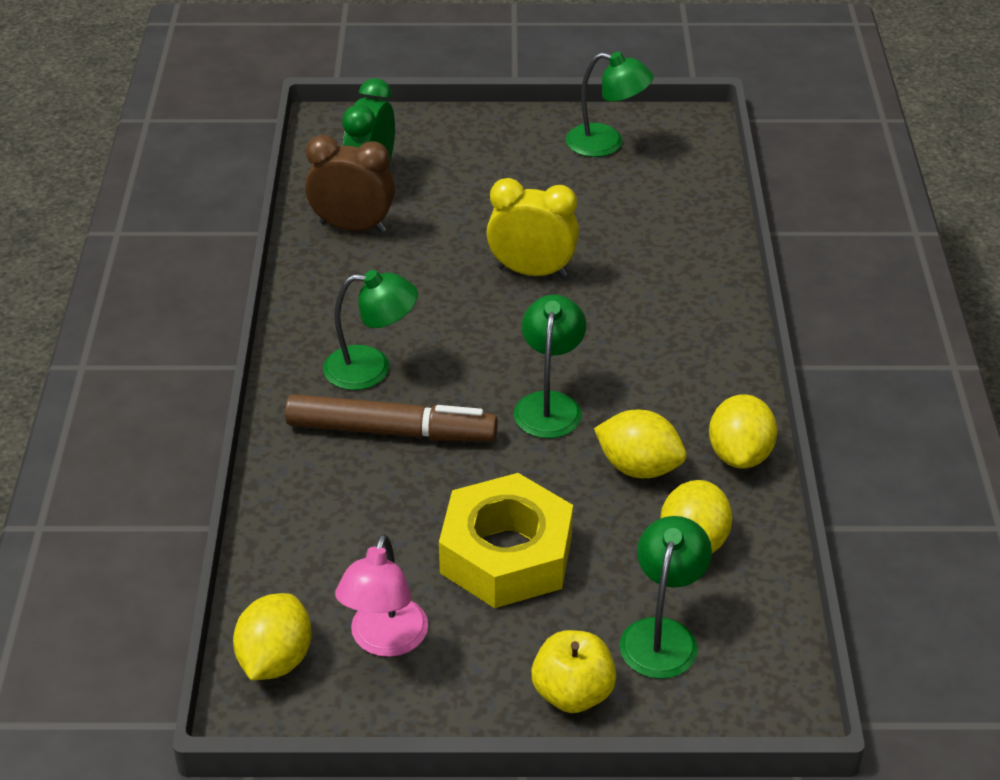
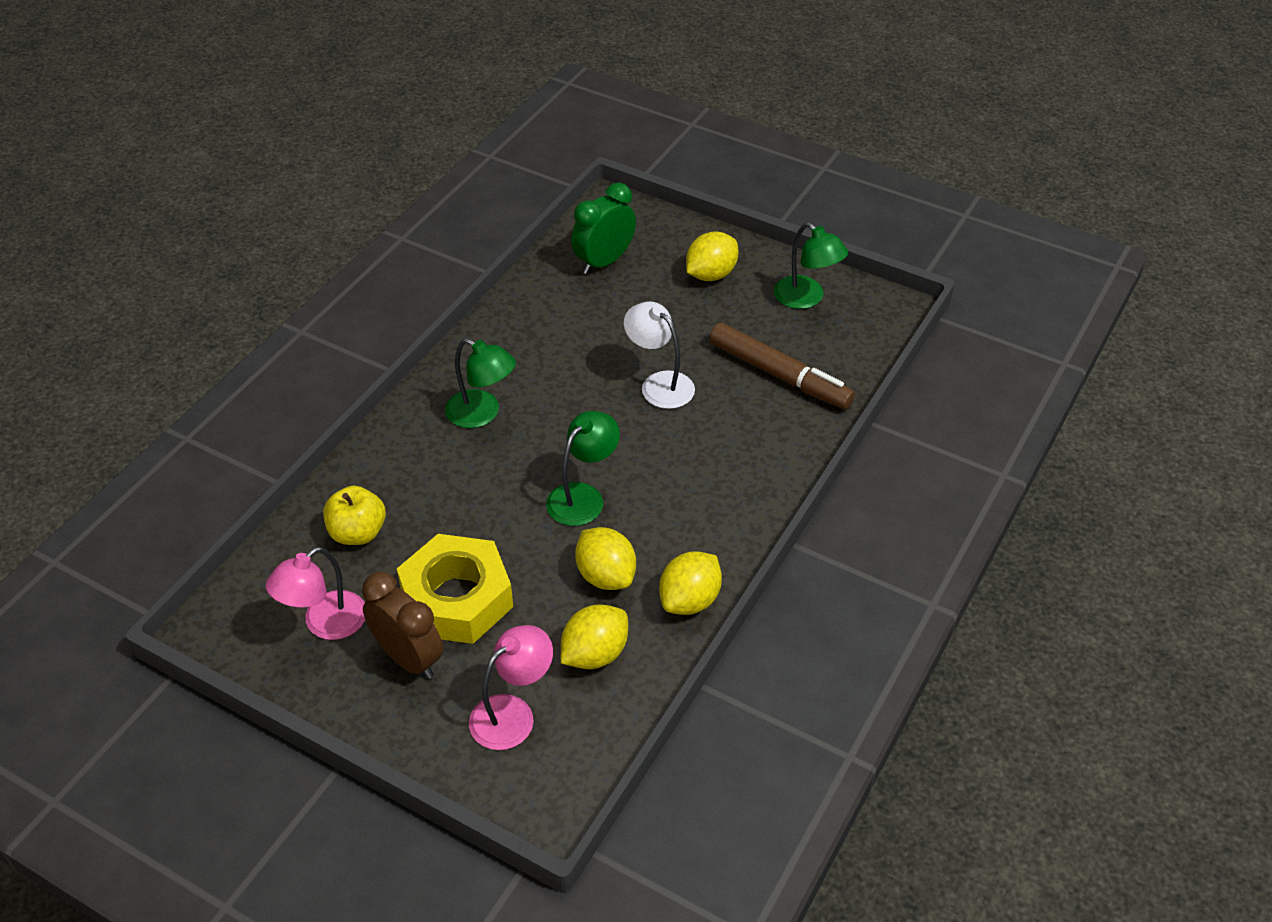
camera: 30 degrees right, 5 degrees up
yellow lemon [233,593,312,680] -> yellow lemon moved to [686,232,738,281]
brown marker [285,394,498,441] -> brown marker moved to [709,323,855,409]
brown clock [305,135,395,233] -> brown clock moved to [362,572,443,679]
yellow clock [486,178,579,277] -> white lamp [624,302,695,409]
yellow apple [531,630,616,713] -> yellow apple moved to [323,486,386,545]
green lamp [620,516,712,679] -> pink lamp [469,625,553,750]

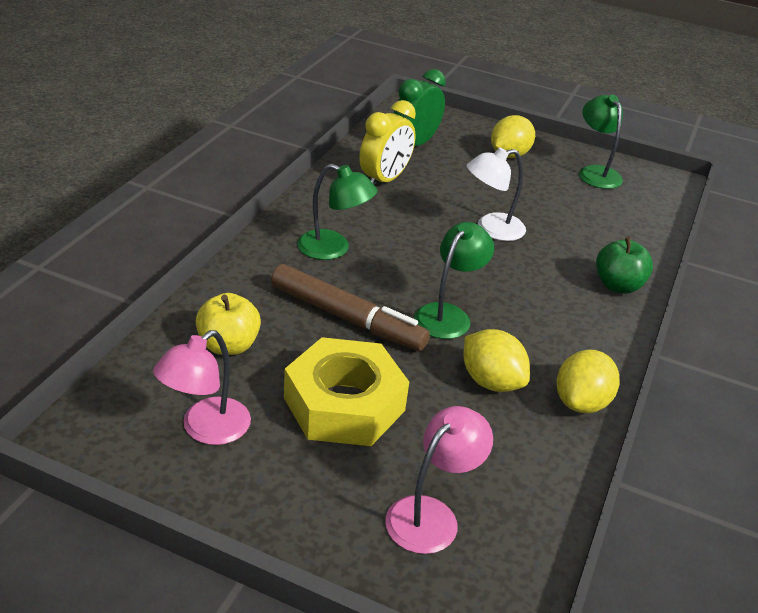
camera: 10 degrees left, 10 degrees down
brown clock [362,572,443,679] -> none
yellow lemon [561,605,628,669] -> none
white lamp [624,302,695,409] -> white lamp turned 60 degrees counterclockwise [467,147,526,241]
brown marker [709,323,855,409] -> brown marker moved to [271,264,430,351]
green lamp [774,222,848,309] -> green lamp turned 150 degrees counterclockwise [579,95,623,189]
none -> yellow clock [359,100,416,184]
none -> green apple [596,236,653,294]

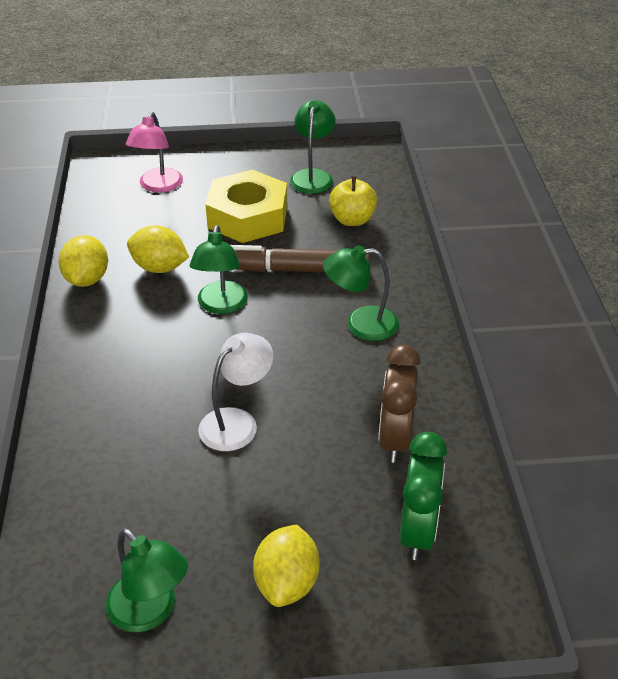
camera: 155 degrees right, 5 degrees up
pink lamp [153,330,251,445] -> green lamp [290,100,335,194]
yellow clock [359,100,416,184] -> brown clock [379,345,421,463]
green apple [596,236,653,294] -> none

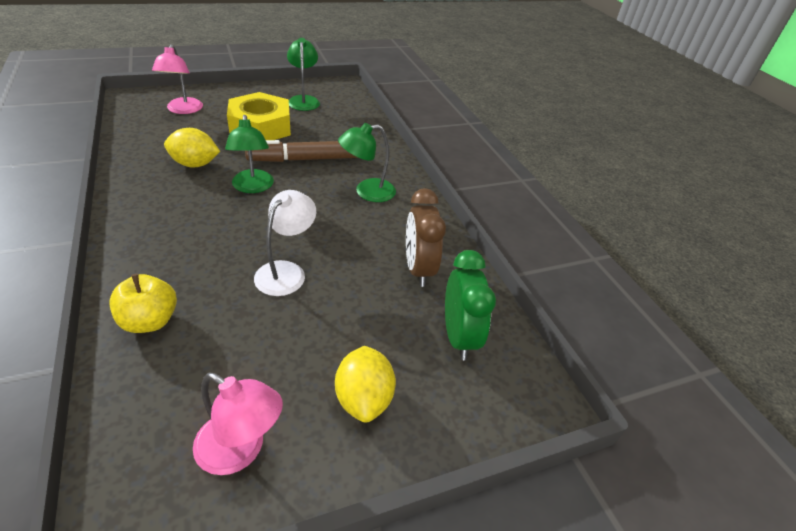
camera: 20 degrees left, 0 degrees up
yellow lemon [59,235,108,287] -> none
green lamp [106,528,188,633] -> pink lamp [193,372,283,475]
yellow apple [329,176,377,226] -> yellow apple moved to [109,274,177,333]

